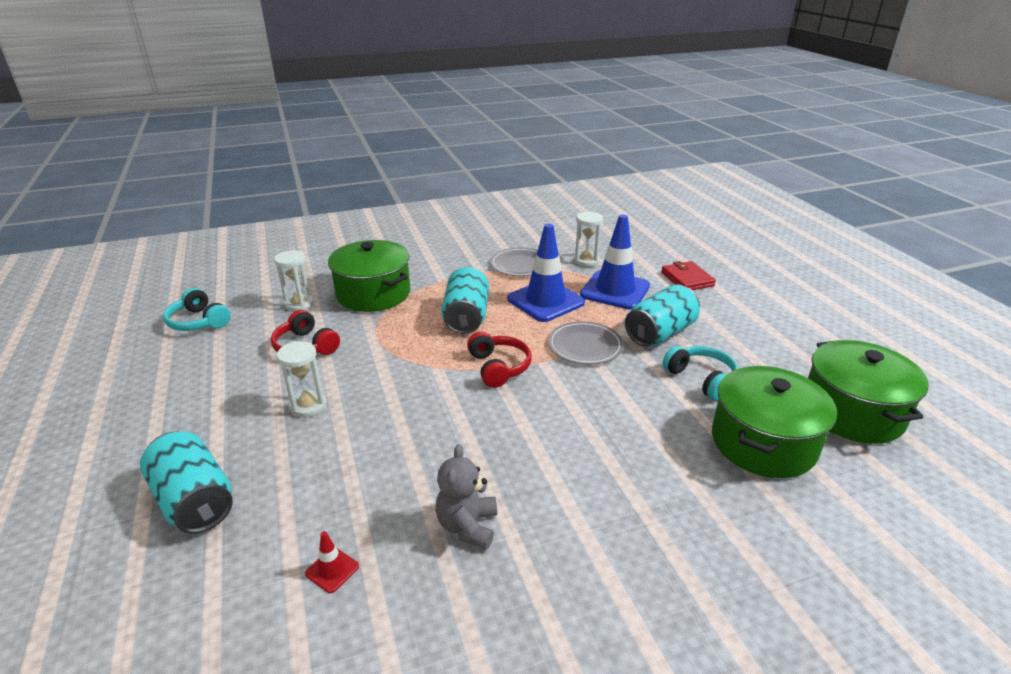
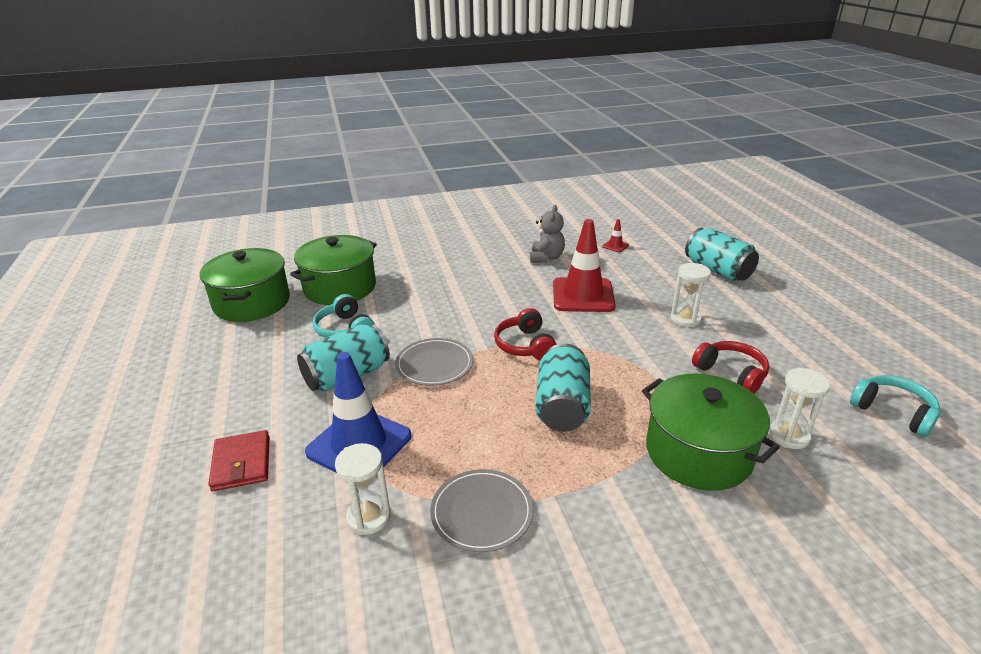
camera: 175 degrees left, 0 degrees up
blue traffic cone [507,224,585,322] -> none
none -> red traffic cone [553,219,616,312]

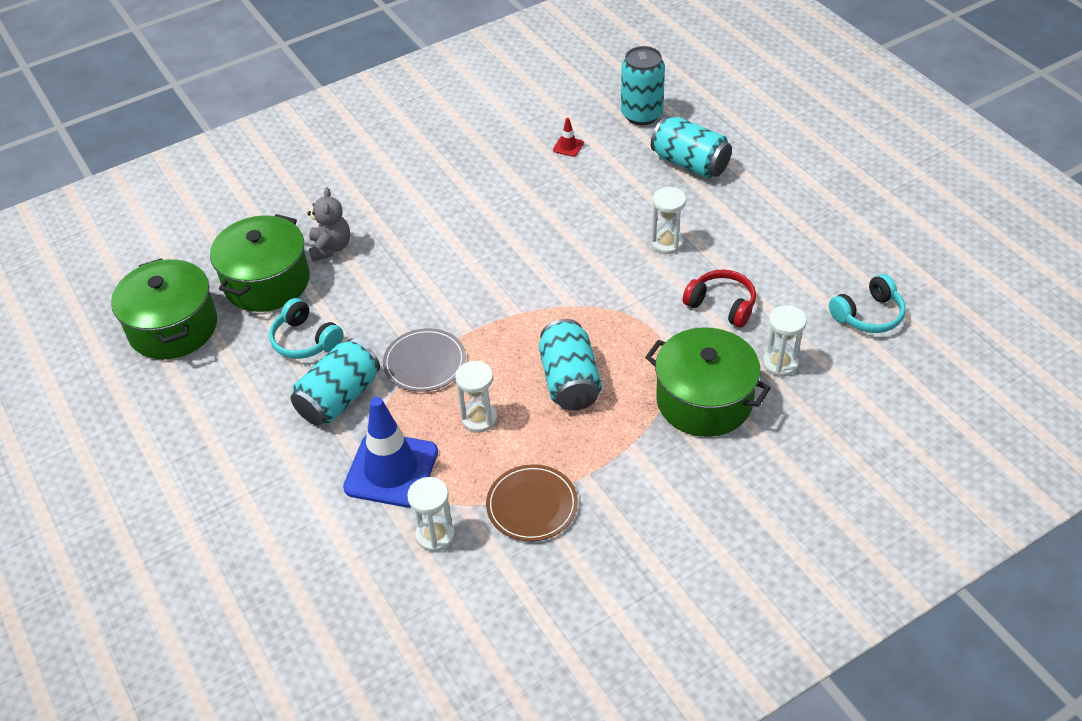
camera: 15 degrees left, 15 degrees up
red wallet [208,430,269,491] -> none
grey plate [430,469,533,552] -> brown plate [486,465,578,541]
red headphones [494,308,557,360] -> none
grey teddy bear [530,205,565,263] -> grey teddy bear moved to [307,187,350,261]
red traffic cone [553,219,616,312] -> none
turquoise headphones [850,375,940,437] -> turquoise headphones turned 120 degrees clockwise [829,274,906,333]
none -> white hourglass [455,361,497,433]
none -> turquoise can [621,46,665,125]

